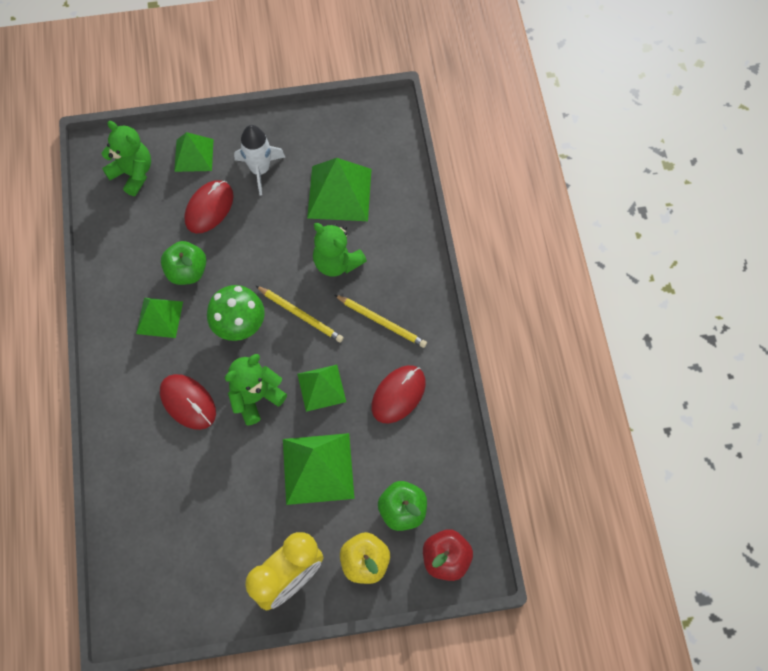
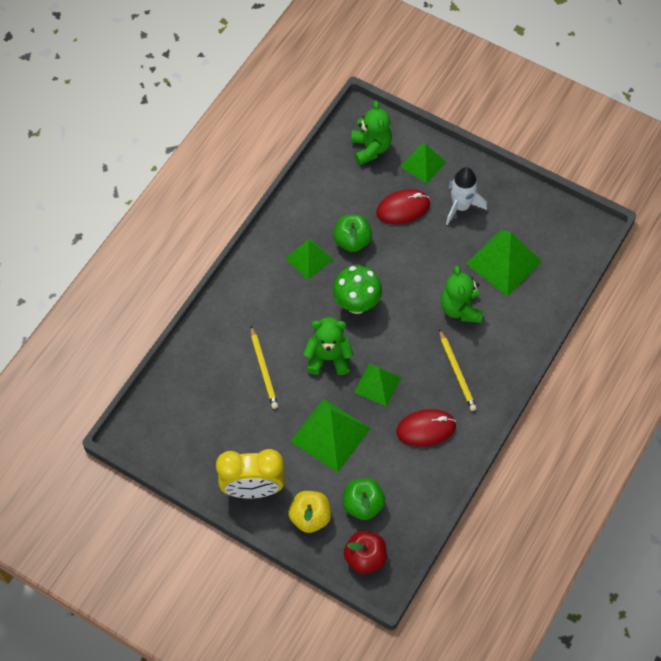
camera: 40 degrees right, 5 degrees down
red mouse [160,374,216,430] -> none
yellow pencil [256,286,344,343] -> yellow pencil moved to [251,326,278,409]

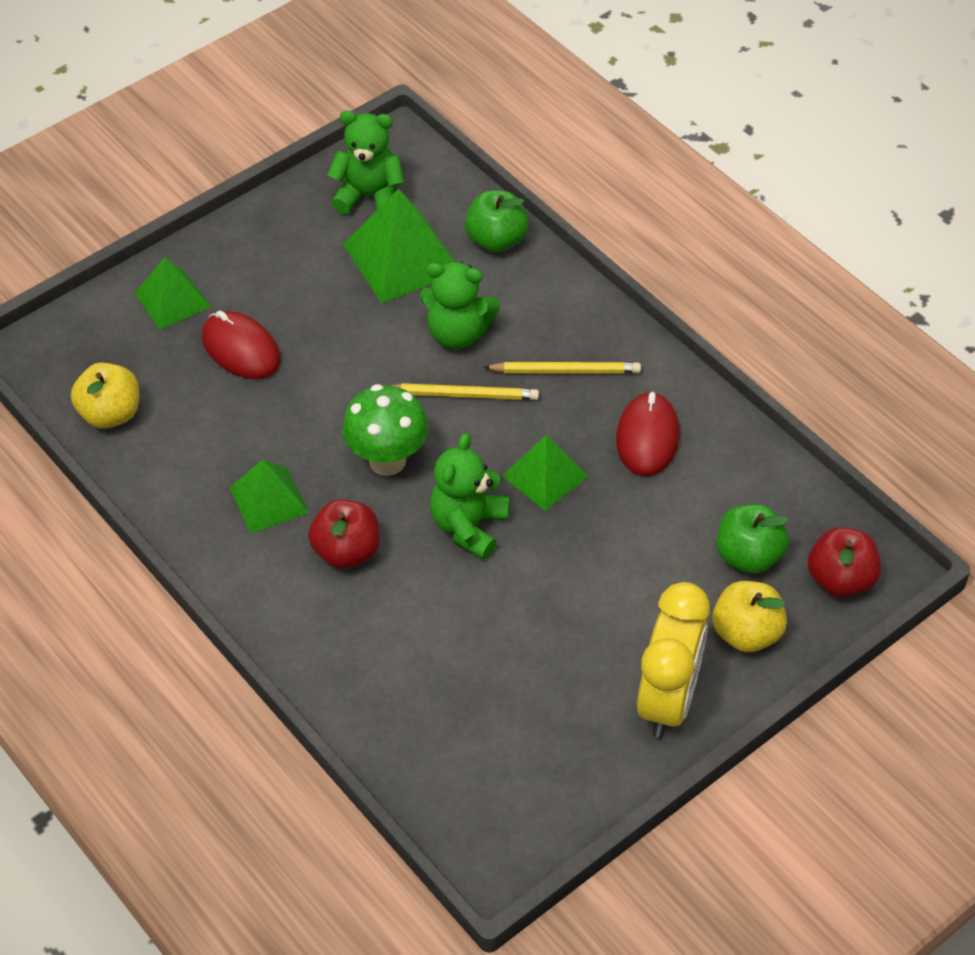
camera: 70 degrees left, 10 degrees down
yellow pencil [251,326,278,409] -> yellow pencil moved to [391,383,539,400]
green pyramid [290,398,371,472] -> none
green apple [333,215,372,252] -> green apple moved to [465,190,529,253]
green teddy bear [351,101,392,165] -> green teddy bear moved to [327,111,404,215]
red mouse [376,189,430,224] -> red mouse turned 45 degrees counterclockwise [202,311,280,379]
white rocket [446,167,487,225] -> none
none -> yellow apple [71,362,139,429]
none -> red apple [308,499,380,569]

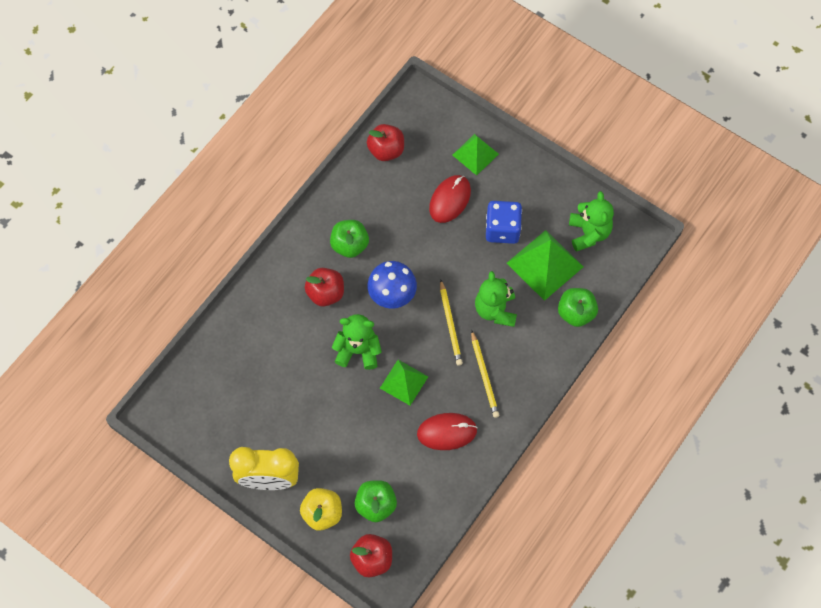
camera: 75 degrees right, 15 degrees up
yellow apple [71,362,139,429] -> red apple [367,124,404,161]
green pyramid [230,459,309,533] -> green apple [330,220,369,258]
green mushroom [342,384,428,476] -> blue mushroom [367,261,417,309]
none -> blue dice [486,201,522,244]

